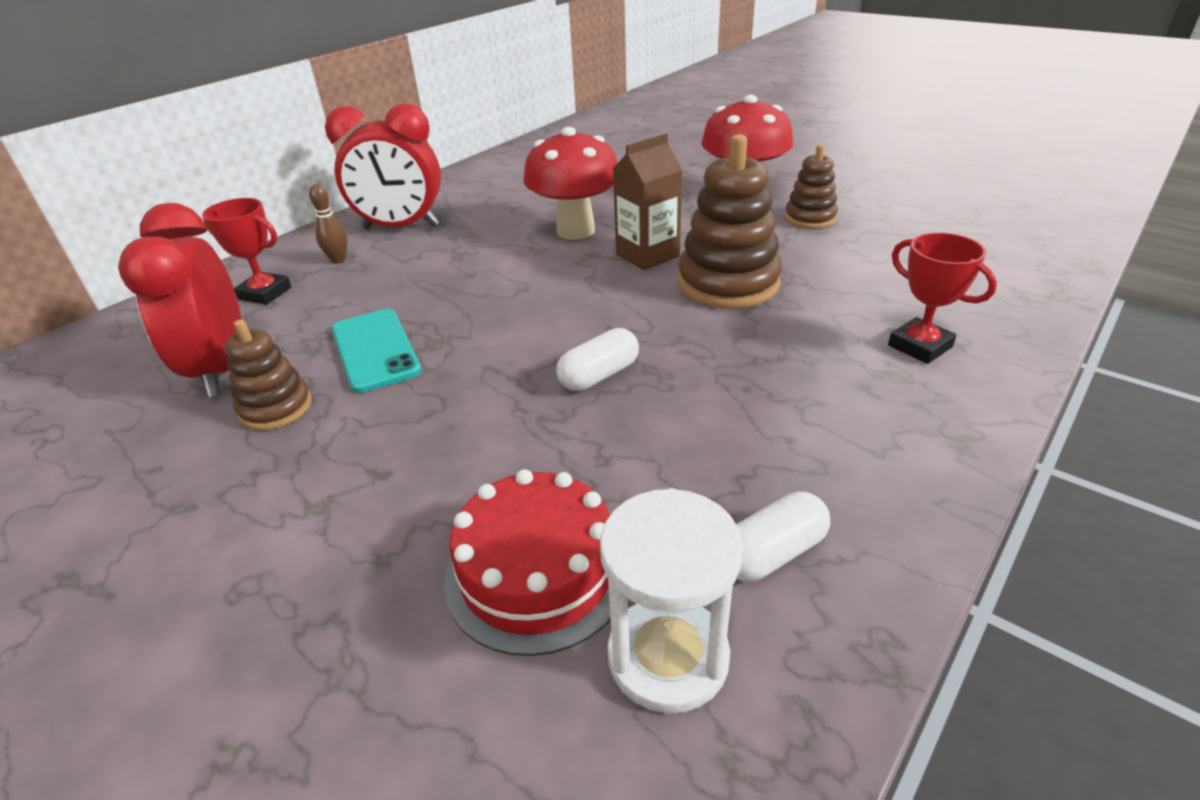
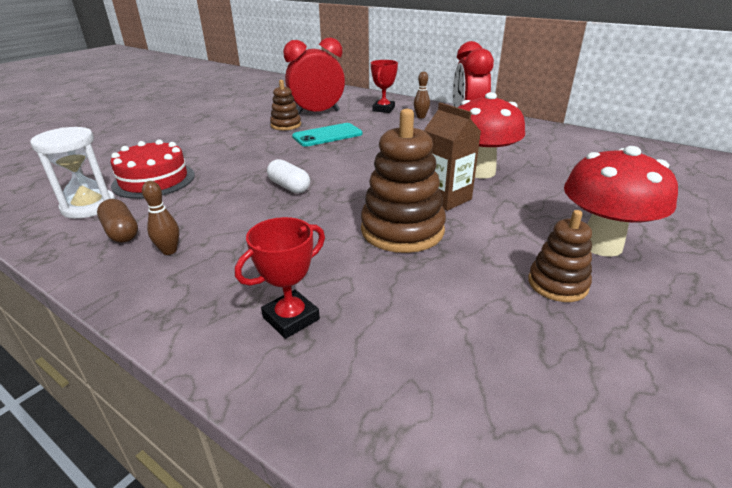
camera: 85 degrees right, 5 degrees down
white capsule [736,492,830,582] -> brown capsule [97,199,138,243]
none -> brown bowling pin [142,181,179,255]

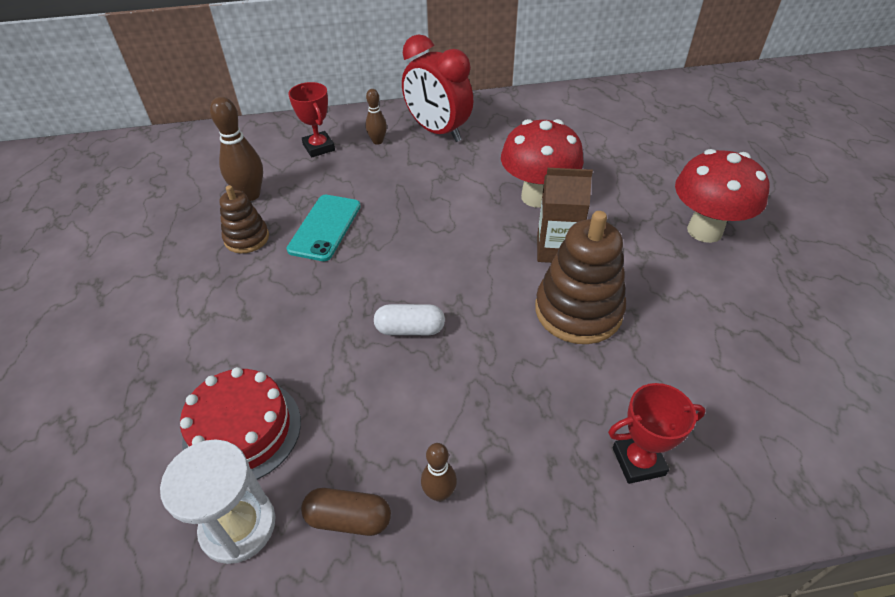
camera: 45 degrees left, 15 degrees up
red trophy [235,217,325,339] -> red trophy turned 75 degrees clockwise [608,383,706,484]
red clock [283,37,345,115] -> brown bowling pin [210,96,263,201]
brown stacking toy [528,210,592,302] -> none

